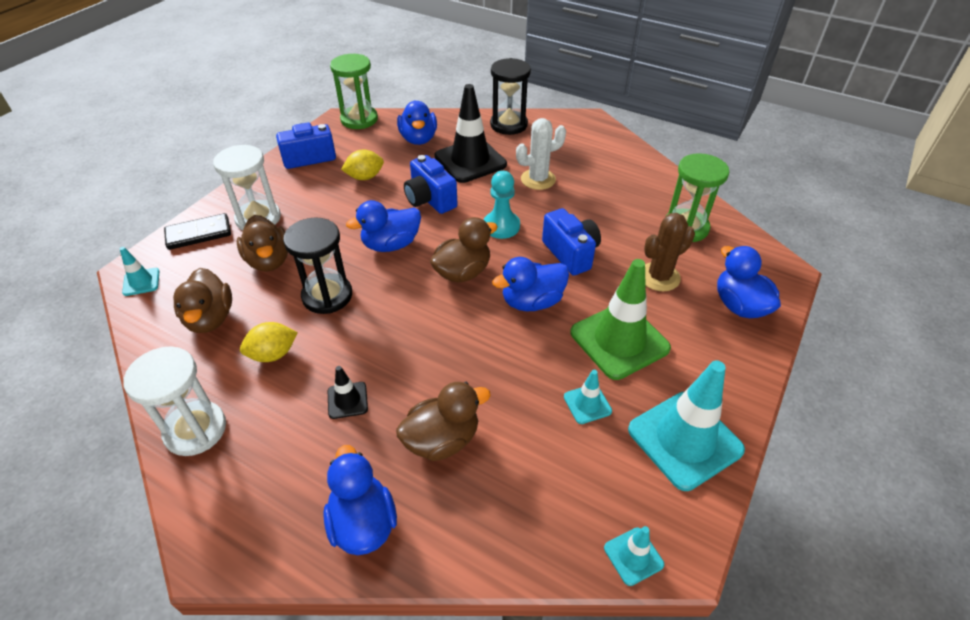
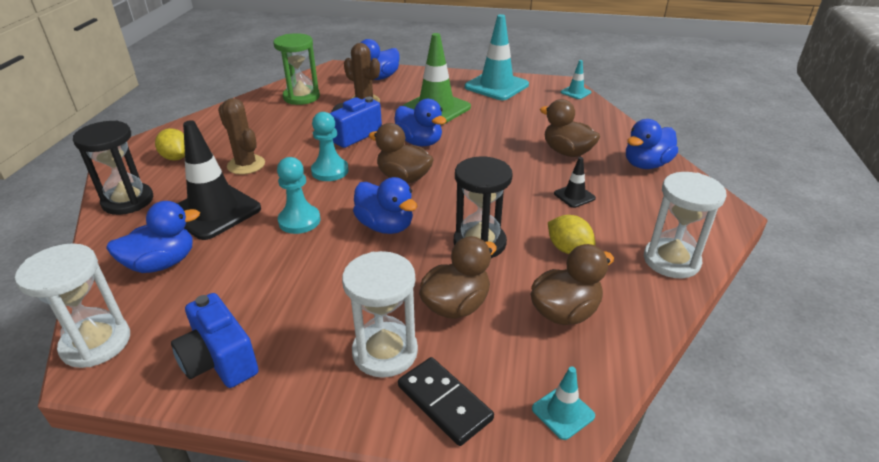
camera: 110 degrees left, 10 degrees down
green hourglass [330,54,378,129] -> white hourglass [15,243,130,368]
yellow lemon [341,149,384,180] -> yellow lemon moved to [155,128,185,161]
blue camera [404,155,457,214] -> turquoise pawn [277,157,320,234]
white cactus [516,118,566,190] -> brown cactus [218,98,265,175]
turquoise traffic cone [564,370,612,424] -> none

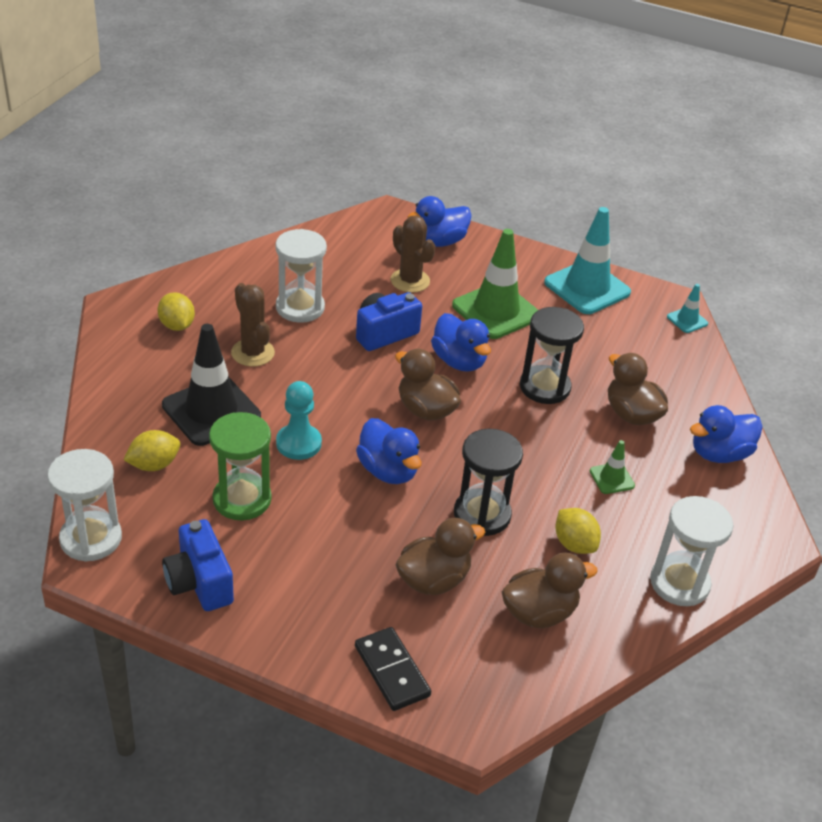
camera: 10 degrees right, 5 degrees up
black hourglass [73,121,153,215] -> black hourglass moved to [520,307,584,404]
blue duck [106,201,200,273] -> yellow lemon [123,430,180,471]
green hourglass [273,33,320,105] -> green hourglass moved to [209,412,271,520]
turquoise pawn [311,112,349,181] -> none
white hourglass [342,251,418,378] -> white hourglass moved to [275,229,327,323]
turquoise traffic cone [532,366,595,440] -> none
black traffic cone [554,157,596,208] -> green traffic cone [590,440,635,494]

